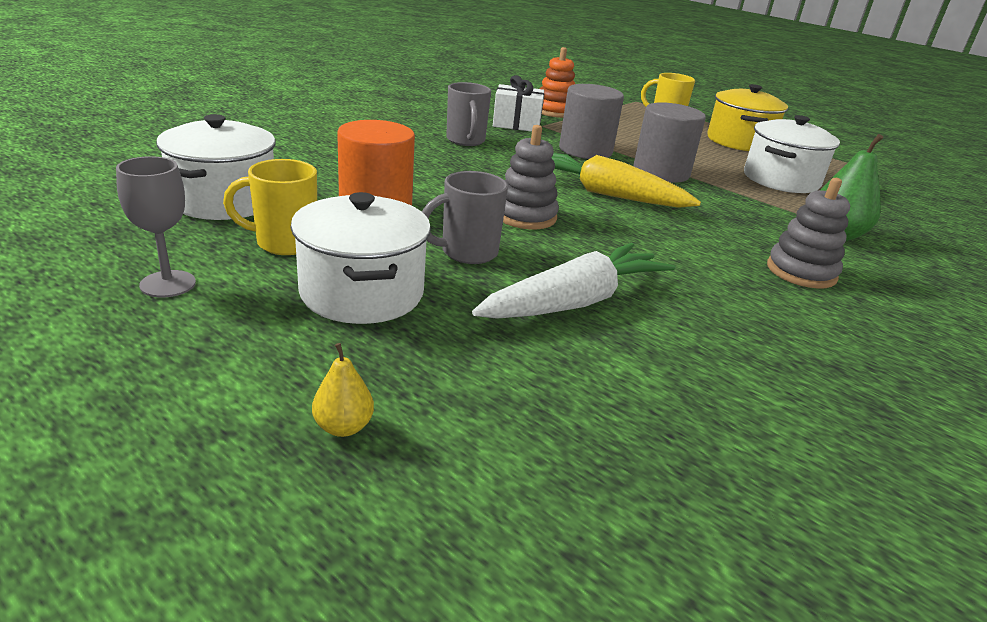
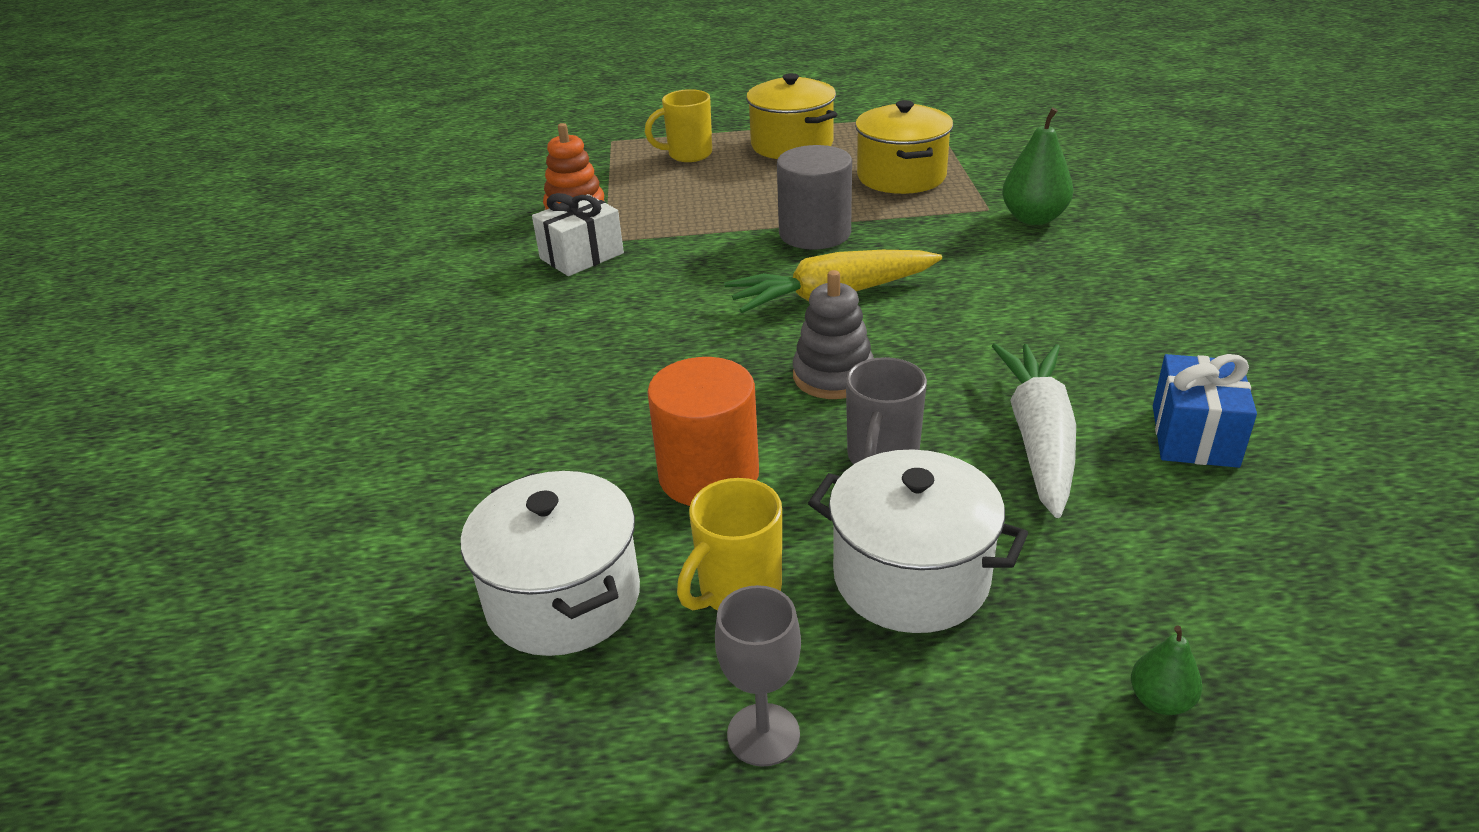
camera: 40 degrees left, 5 degrees up
yellow pear [312,343,374,437] -> green pear [1131,626,1202,715]
grey mug [446,82,491,146] -> none
grey cylinder [559,84,624,159] -> none
white pot [744,115,840,193] -> yellow pot [855,100,953,194]
grey stacking toy [767,178,850,289] -> none
none -> blue gift [1153,354,1257,468]

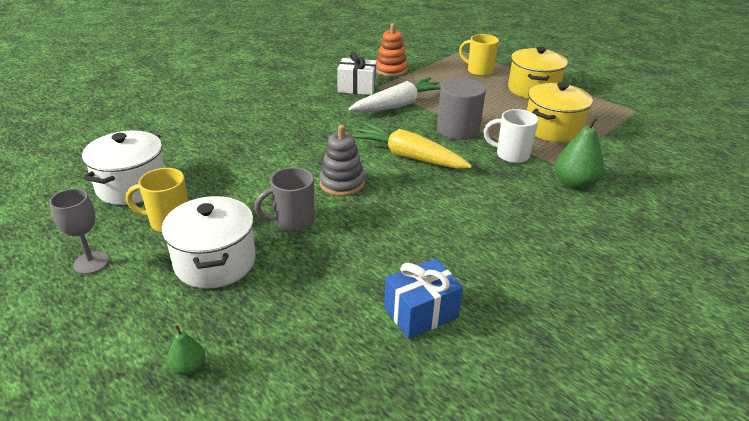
camera: 45 degrees right, 0 degrees up
orange cylinder [647,357,759,506] -> none
white carrot [992,343,1076,518] -> white carrot moved to [349,77,441,112]
none -> white mug [484,109,539,163]

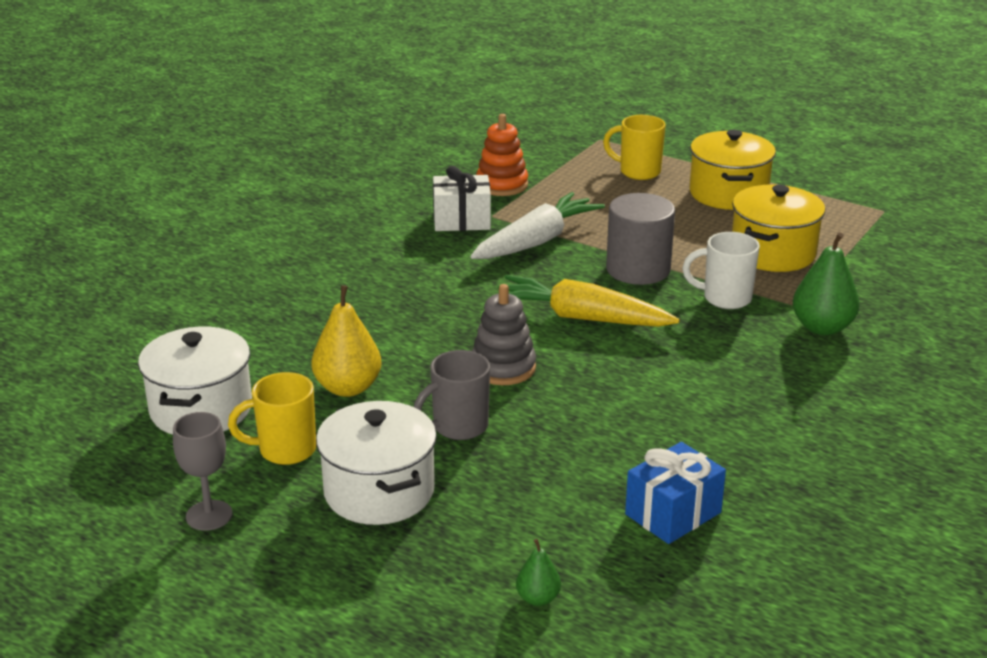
camera: 10 degrees left, 5 degrees down
green pear [167,325,205,376] -> green pear moved to [516,539,561,606]
none -> yellow pear [311,285,381,397]

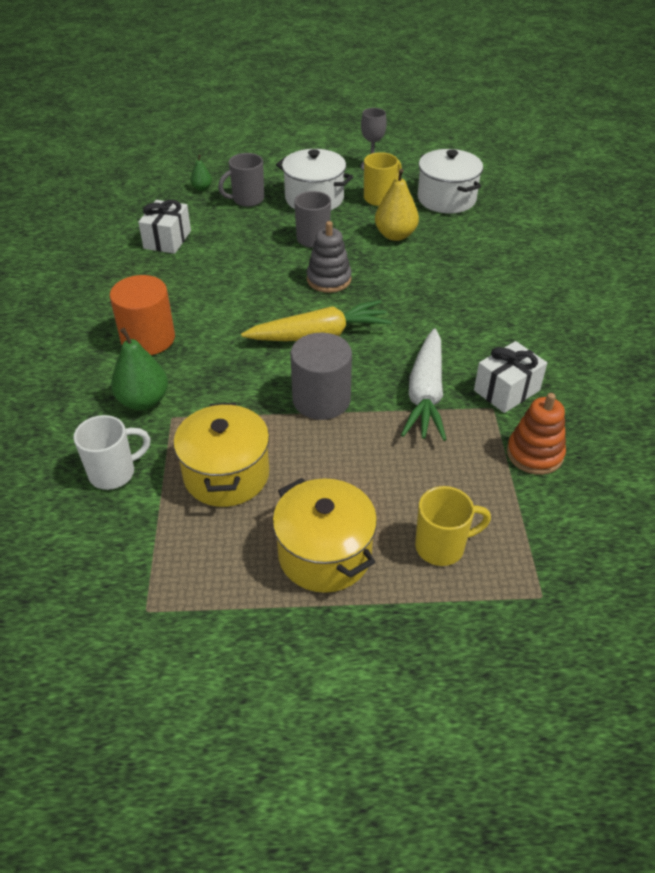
camera: 145 degrees right, 15 degrees up
blue gift [625,442,726,544] -> white gift [138,200,191,254]
white mug [682,232,760,309] -> white mug moved to [73,415,151,490]
none -> orange cylinder [110,275,175,355]
none -> grey mug [218,153,264,207]

